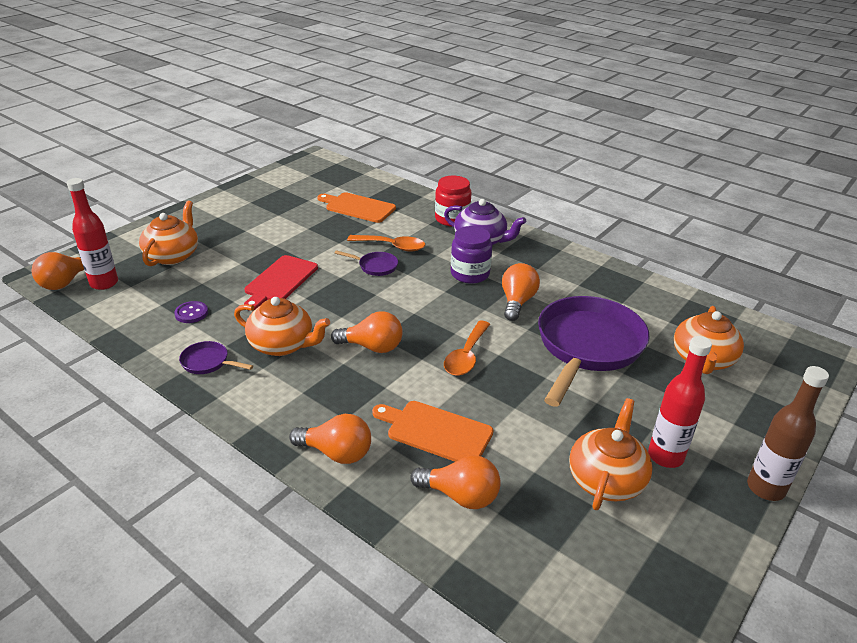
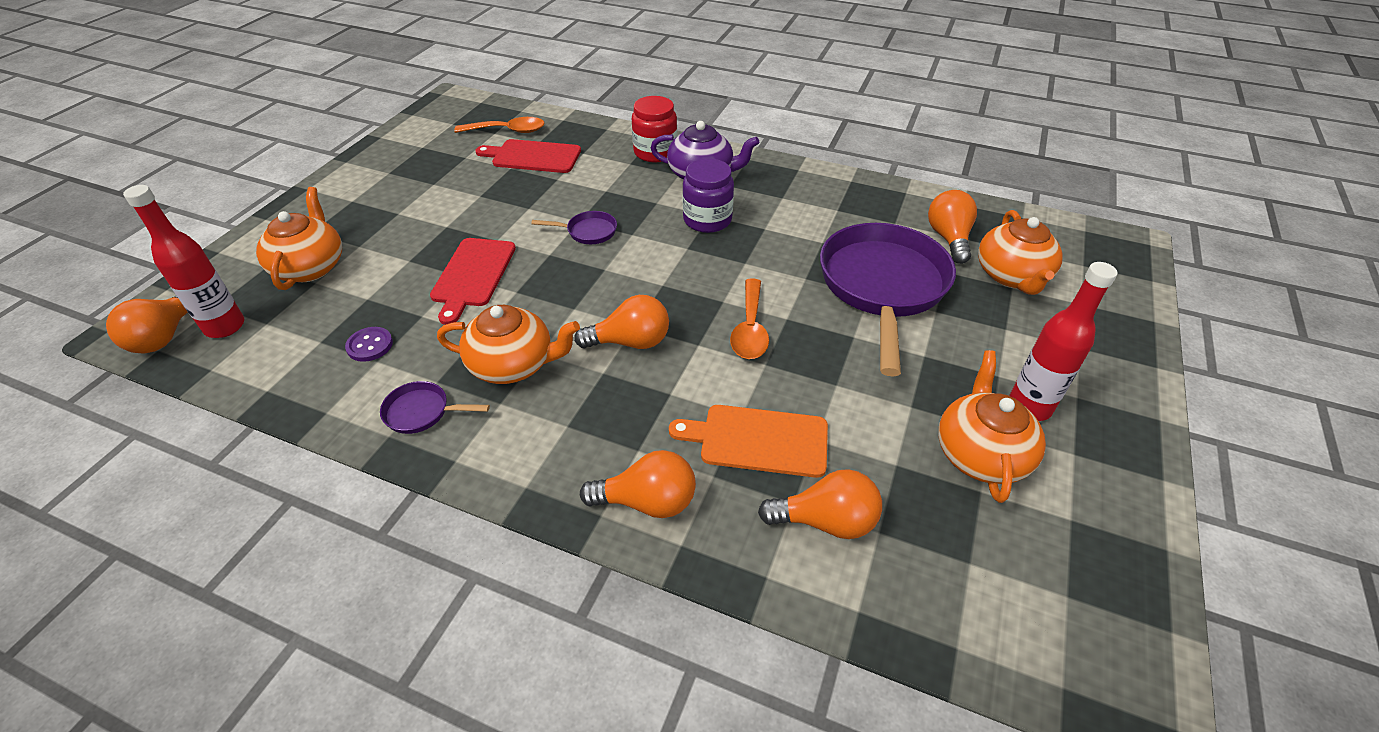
camera: 15 degrees left, 10 degrees up
orange cutting board [317,192,396,223] -> red cutting board [475,139,581,173]
orange spoon [347,235,425,252] -> orange spoon moved to [454,117,545,133]
orange light bulb [502,263,540,321] -> orange light bulb moved to [928,190,977,264]
brown bottle [747,366,829,501] -> none

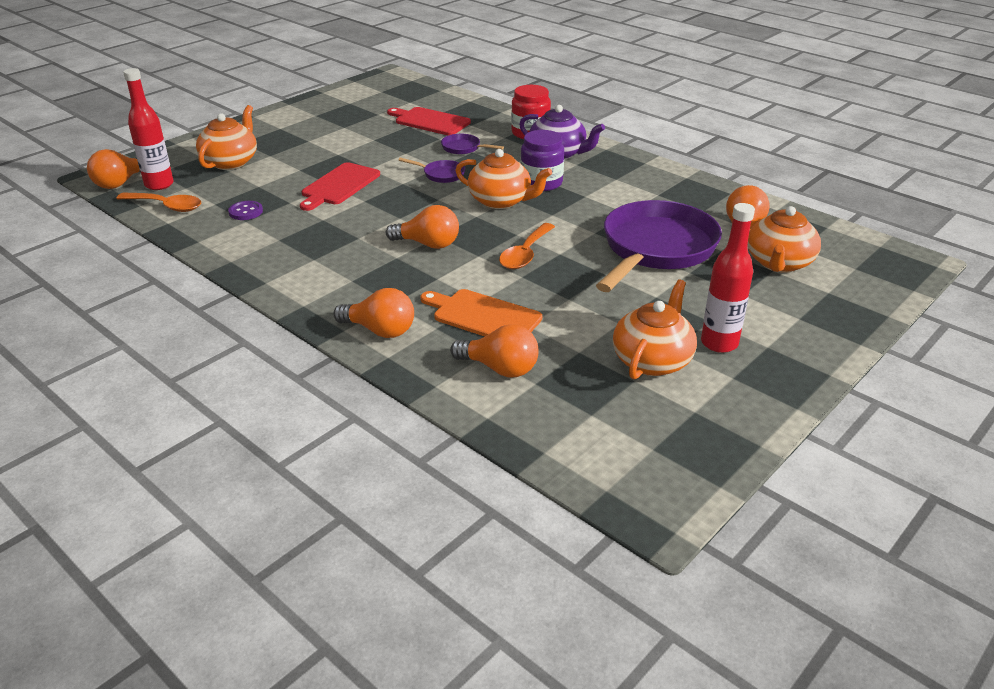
camera: 20 degrees right, 10 degrees down
purple pan [380,381,490,434] -> purple pan moved to [441,134,504,154]
orange teapot [437,305,580,384] -> orange teapot moved to [455,149,552,209]
orange spoon [454,117,545,133] -> orange spoon moved to [116,193,201,212]

